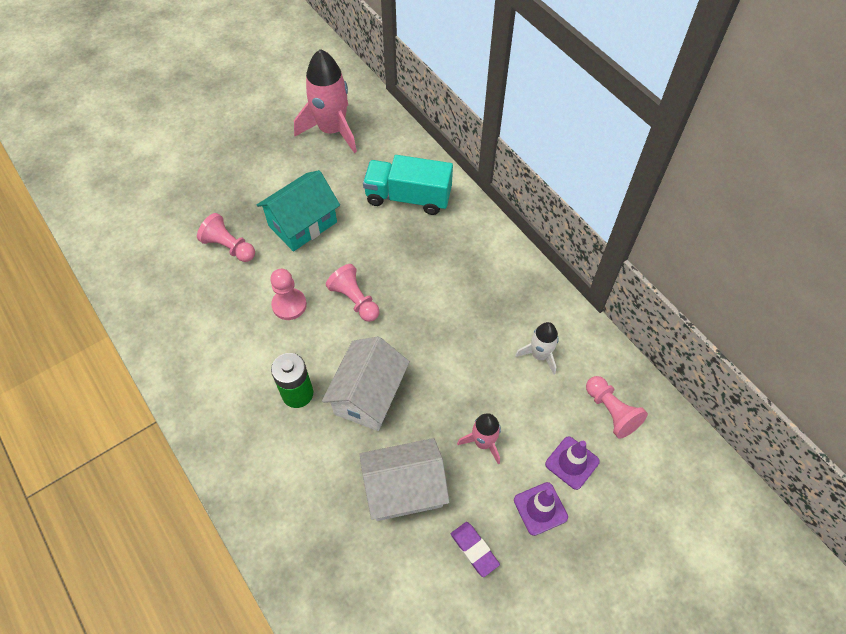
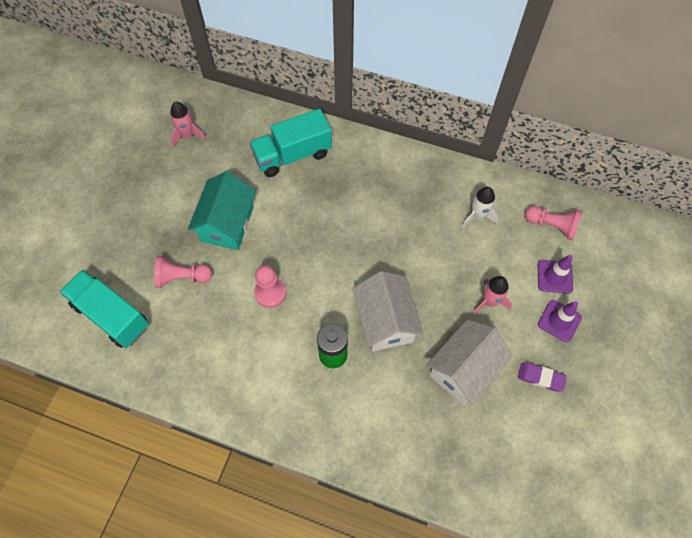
camera: 35 degrees left, 5 degrees up
pink rocket [294,49,357,153] -> pink rocket [170,102,206,147], size x0.54
pink pawn [326,264,379,322] -> none
none -> turquoise truck [60,269,149,348]

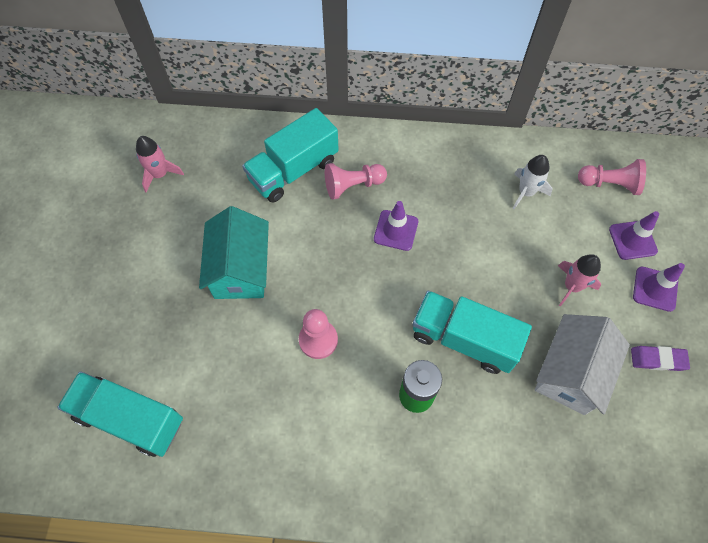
camera: 15 degrees left, 0 degrees up
pink pawn [154,256,212,288] -> pink pawn moved to [325,163,387,200]
white house [353,271,424,352] -> turquoise truck [412,291,532,374]
none -> purple traffic cone [374,201,418,251]

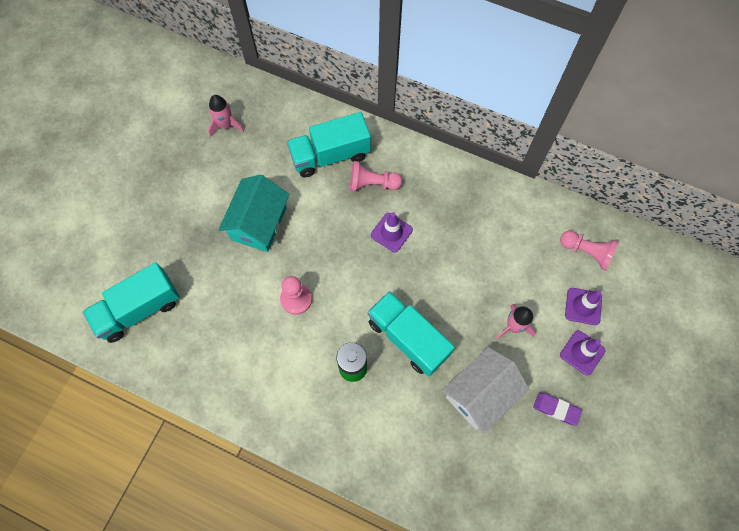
camera: 20 degrees right, 5 degrees up
turquoise truck [57,371,183,457] -> turquoise truck turned 75 degrees counterclockwise [83,262,180,343]
white rocket [513,155,552,209] -> none

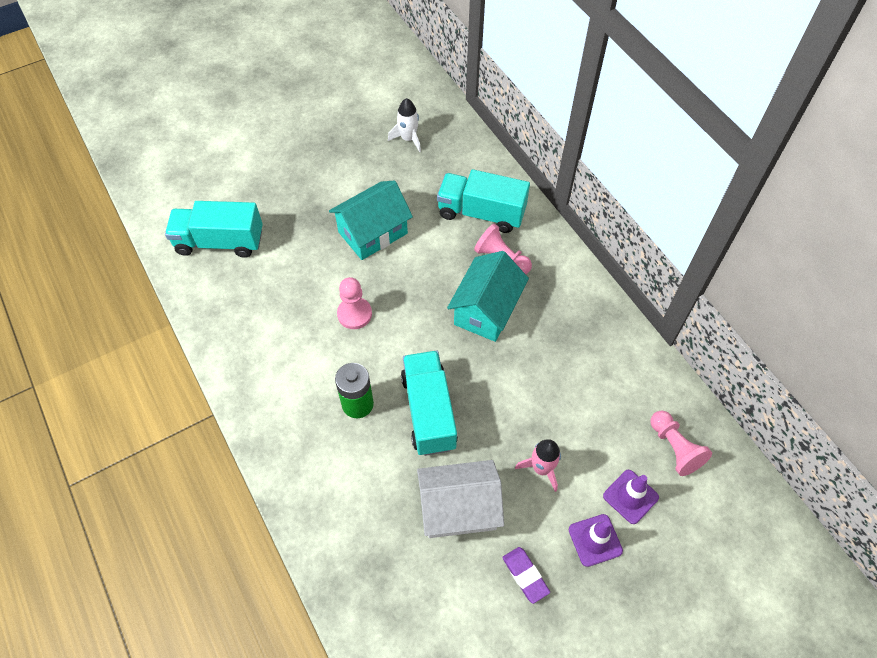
camera: 35 degrees right, 10 degrees down
pink rocket [208,95,244,137] -> white rocket [388,98,421,152]
purple traffic cone [371,212,413,252] -> turquoise house [447,251,529,342]

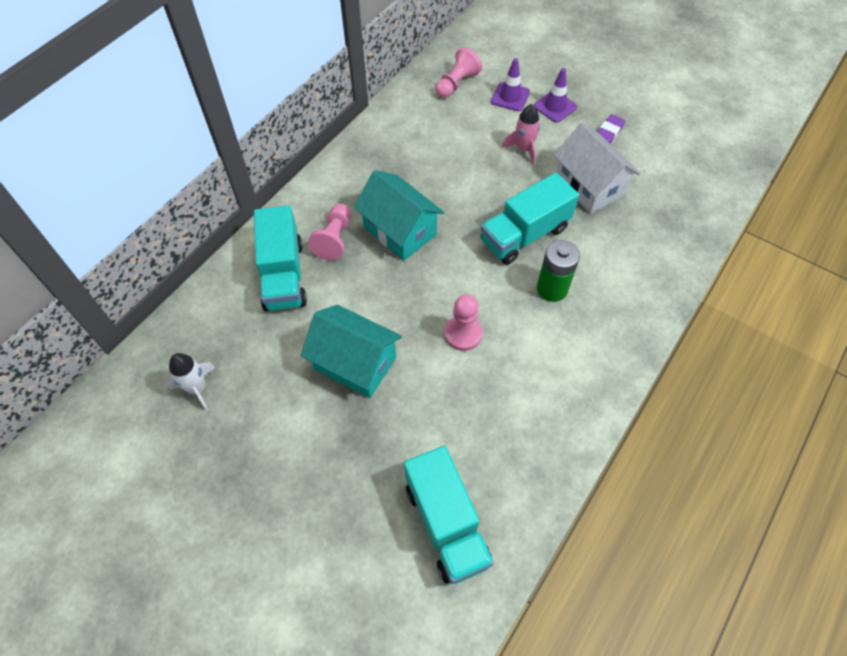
camera: 115 degrees left, 0 degrees up
turquoise house [447,251,529,342] -> turquoise house turned 45 degrees clockwise [354,170,444,261]

